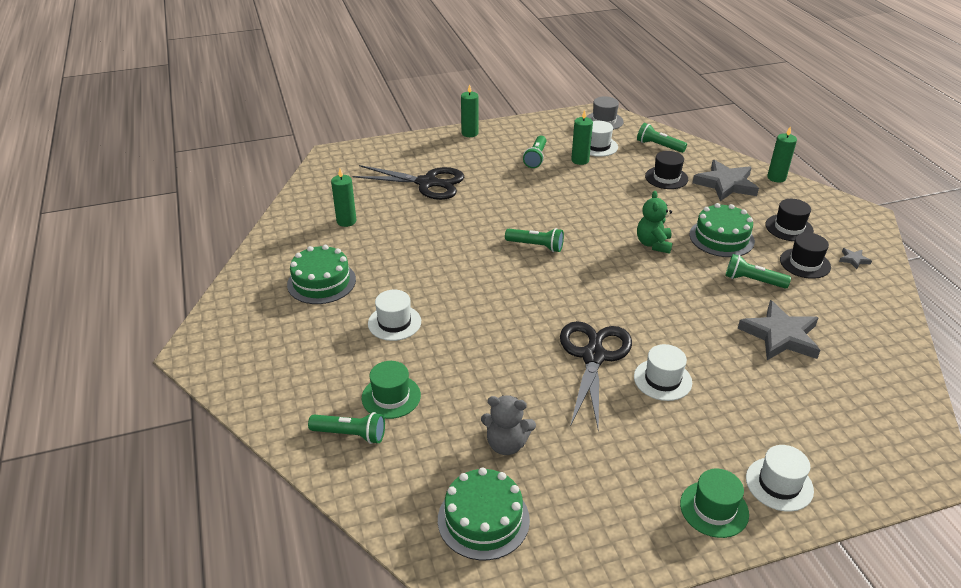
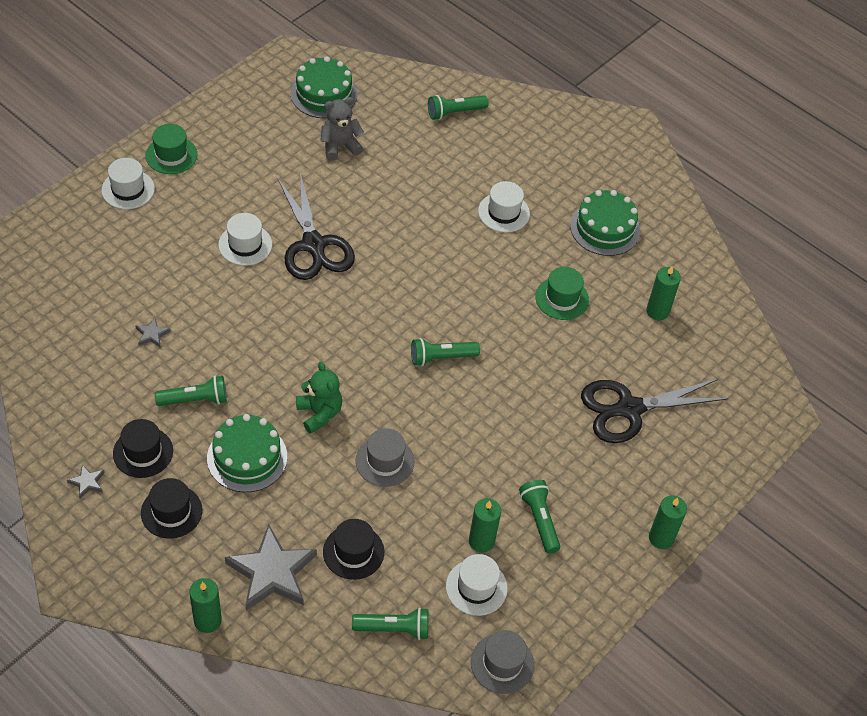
camera: 145 degrees right, 15 degrees up
green hat [362,361,421,419] -> green hat moved to [535,267,589,320]
grey star [738,300,820,360] -> grey star [135,318,171,347], size x0.42
none -> grey hat [356,428,414,487]

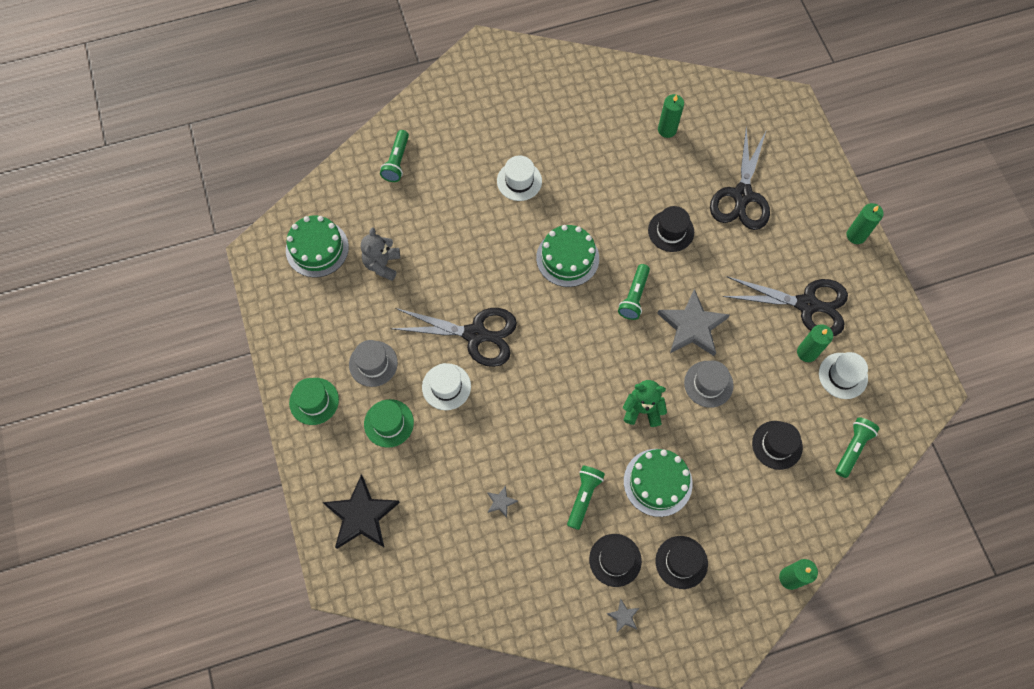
camera: 55 degrees left, 15 degrees up
white hat [101,158,155,209] -> none
grey star [225,524,317,610] -> grey star moved to [657,289,729,356]
grey hat [471,630,534,694] -> grey hat moved to [349,340,398,387]
green flashlight [519,480,560,553] -> black scissors [723,276,848,336]
green hat [535,267,589,320] -> green hat moved to [364,399,414,448]
green cake [570,190,640,256] -> green cake moved to [536,225,599,287]
none -> black star [322,474,400,549]
none -> black hat [648,206,694,252]

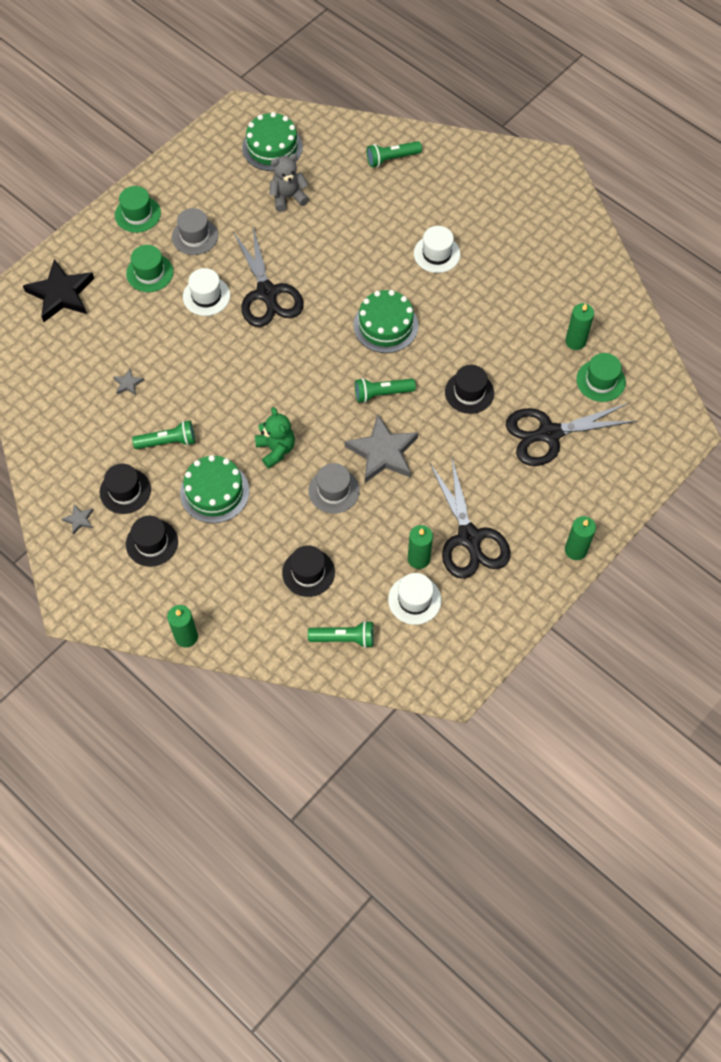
camera: 60 degrees right, 5 degrees down
none -> green hat [576,353,626,402]

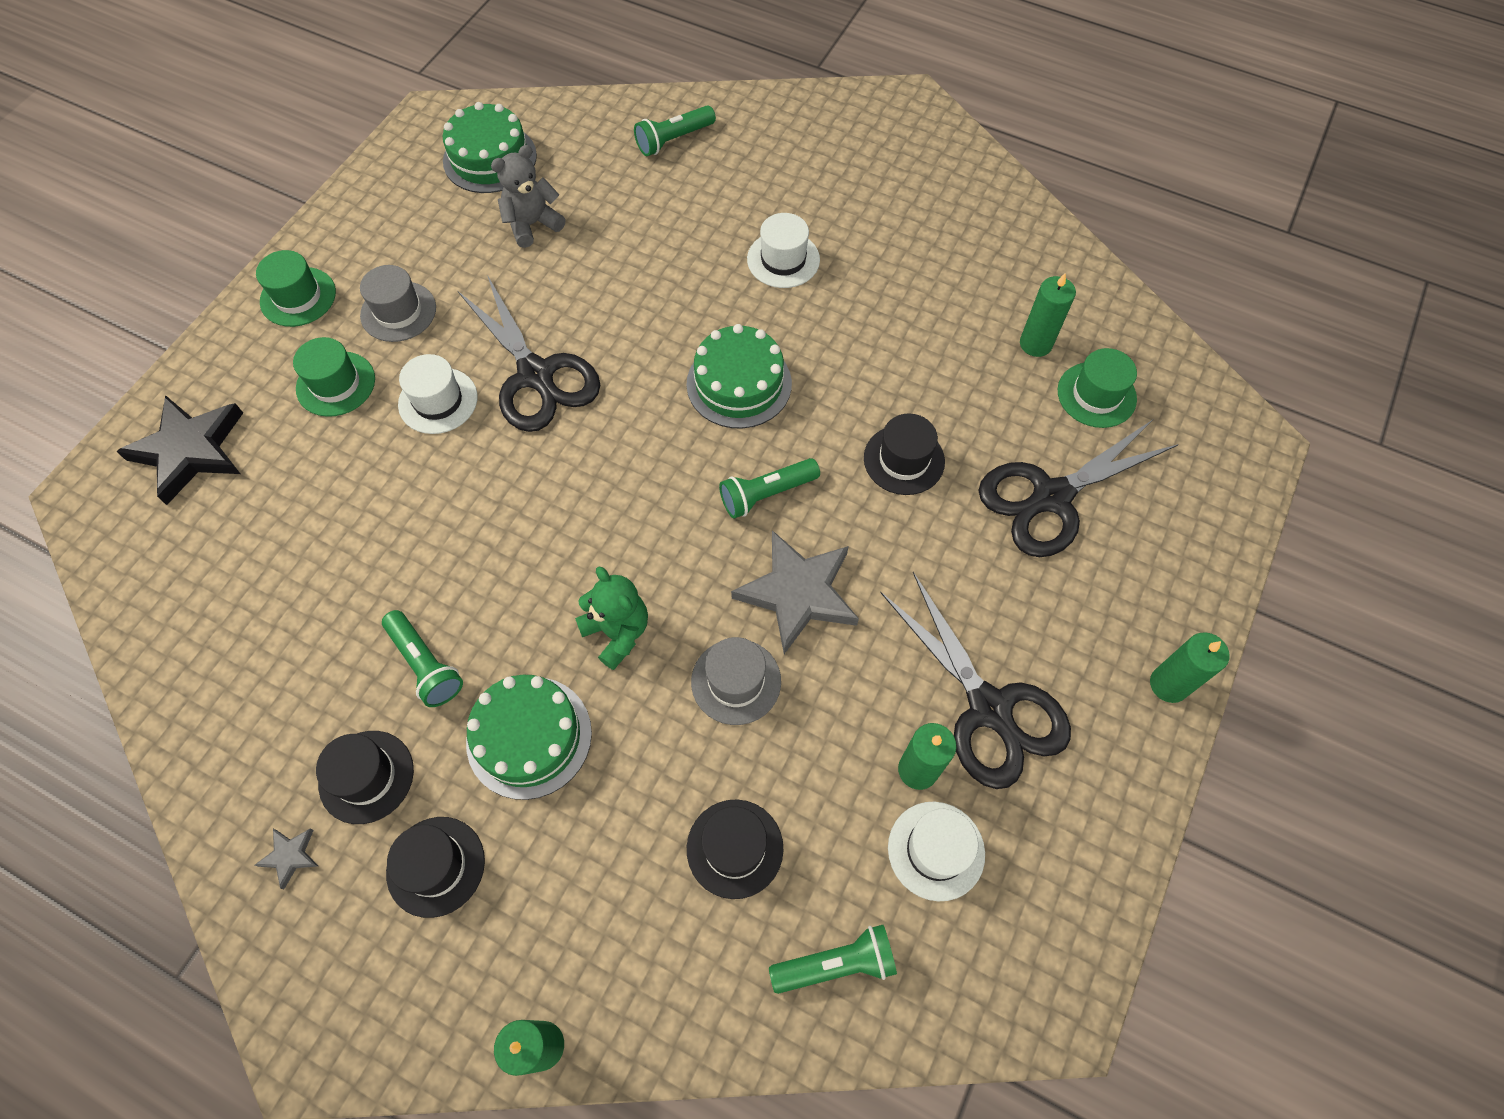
camera: 15 degrees left, 0 degrees up
grey star [113,368,144,395] -> none
green flashlight [132,421,195,449] -> green flashlight turned 75 degrees clockwise [382,610,463,707]

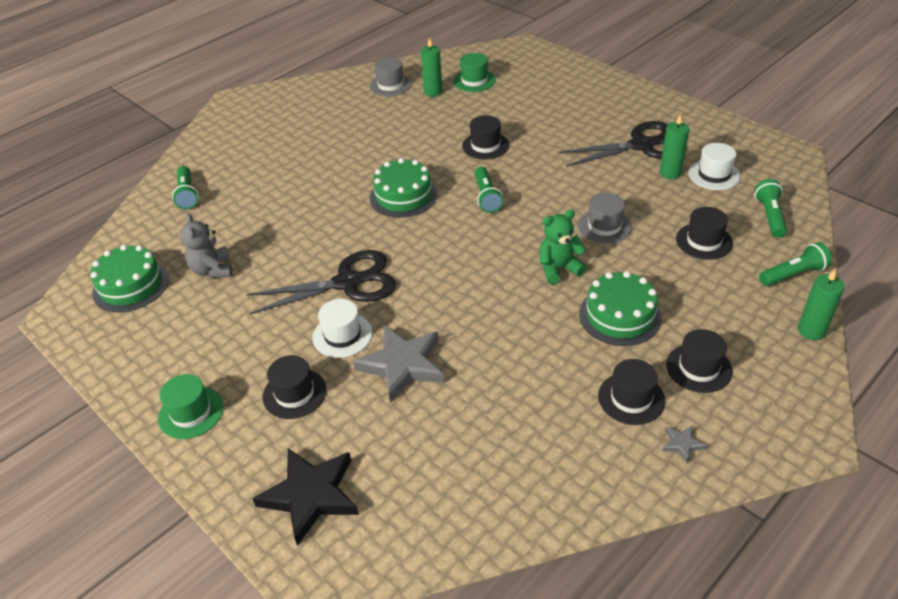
camera: 70 degrees left, 20 degrees down
green hat [293,337,375,417] -> black hat [262,355,326,419]
grey hat [360,265,436,342] -> grey hat moved to [370,57,412,96]
green flashlight [382,610,463,707] -> green flashlight moved to [759,242,832,286]
grey star [731,530,859,654] -> grey star moved to [353,325,444,403]
white hat [747,213,820,288] -> none
black scissors [978,420,1179,557] -> none
green candle [1150,632,1230,703] -> none

